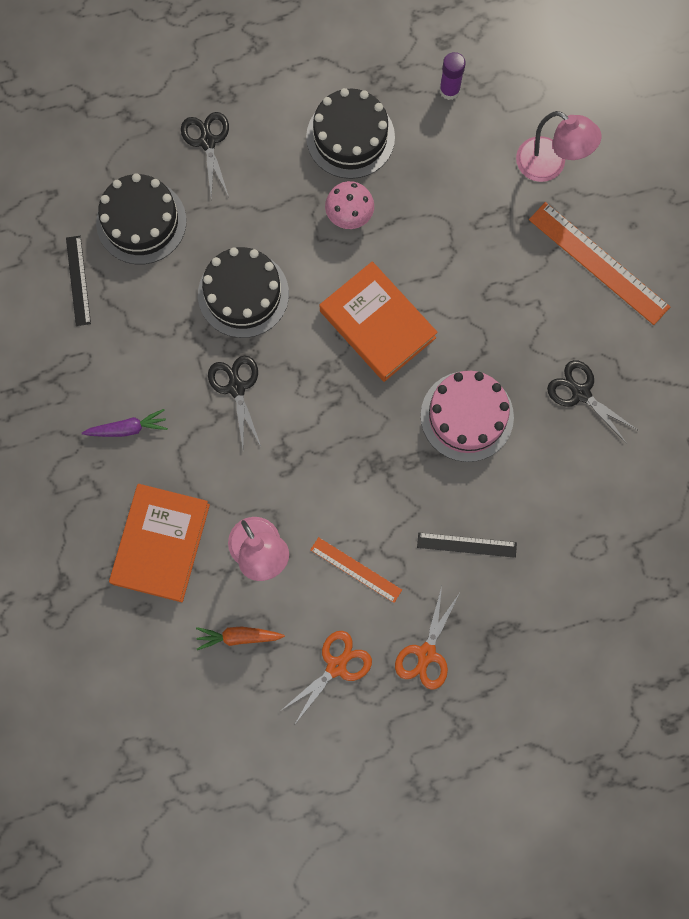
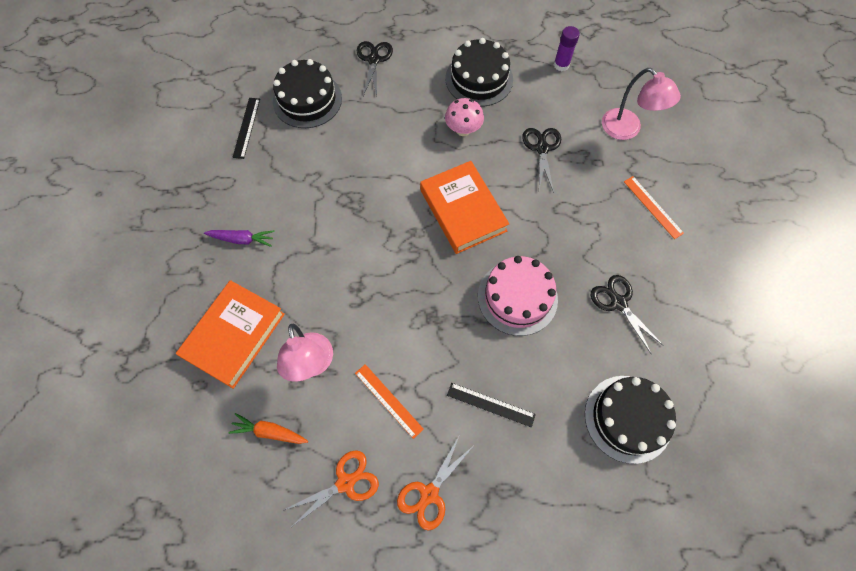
camera: 15 degrees right, 10 degrees down
black cake [198,247,289,338] -> black cake moved to [585,376,676,464]
black scissors [208,355,261,448] -> black scissors moved to [522,128,561,193]
orange ruler [529,202,670,325] -> orange ruler [624,176,684,239], size x0.57

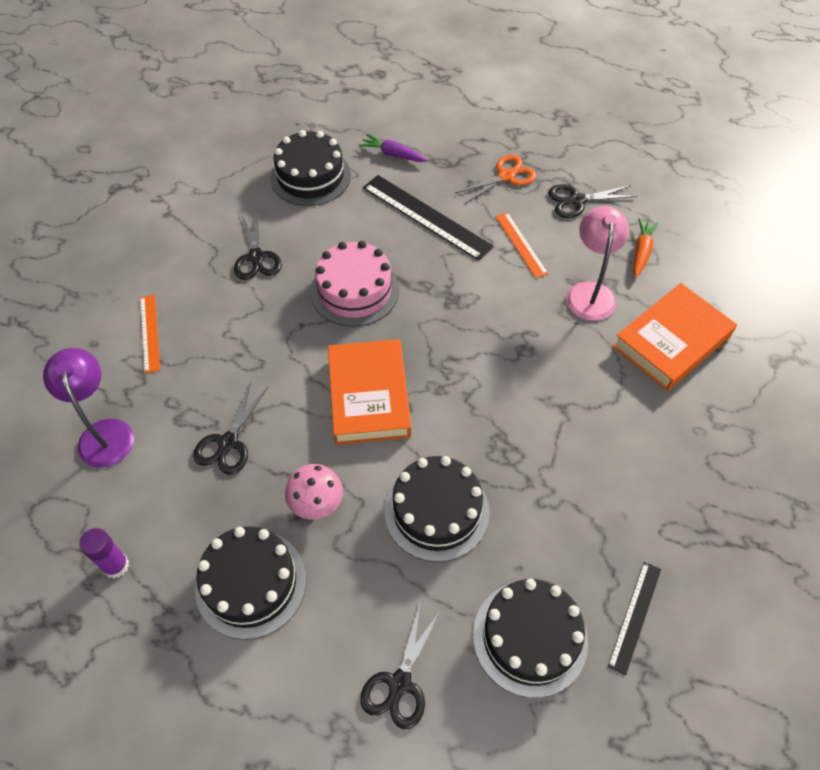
camera: 160 degrees left, 10 degrees down
purple carrot [204,230,275,247] -> purple carrot moved to [359,134,428,162]
orange carrot [228,413,308,444] -> orange carrot turned 105 degrees counterclockwise [633,218,658,278]
orange scissors [284,450,379,526] -> black scissors [548,184,637,218]
black ruler [447,383,536,428] -> black ruler [363,175,493,261], size x1.74
pink lamp [602,68,681,140] -> purple lamp [43,348,134,468]
none -> black cake [384,456,490,562]

